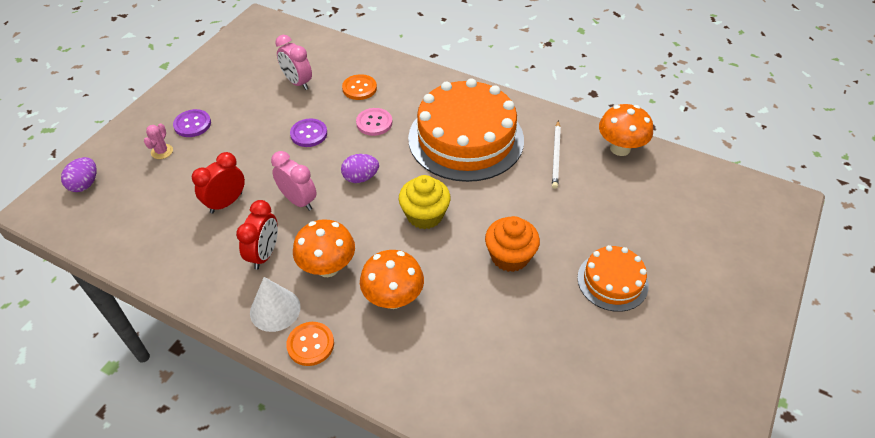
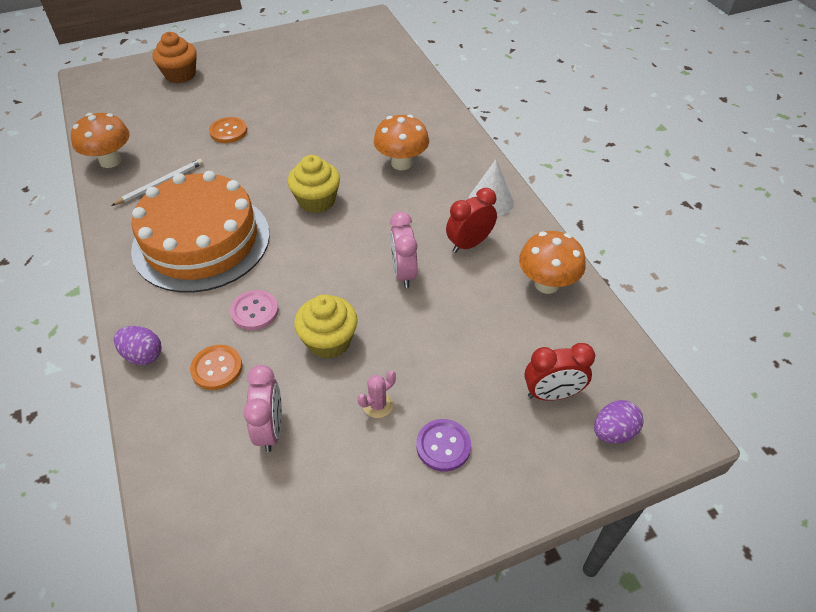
camera: 140 degrees left, 0 degrees up
pink cactus [144,123,173,159] -> pink cactus moved to [357,371,396,418]
red clock [192,152,245,214] -> red clock moved to [524,343,595,401]
orange button [286,322,334,366] -> orange button moved to [209,117,247,143]
purple button [290,119,327,147] -> yellow cupcake [294,294,358,359]
orange mushroom [293,219,355,277] -> orange mushroom moved to [519,231,586,294]
purple egg [341,154,379,183] -> purple egg moved to [114,326,162,365]
orange cupcake [485,216,540,272] -> orange cupcake moved to [152,32,197,83]
orange cake [577,245,649,312] -> none

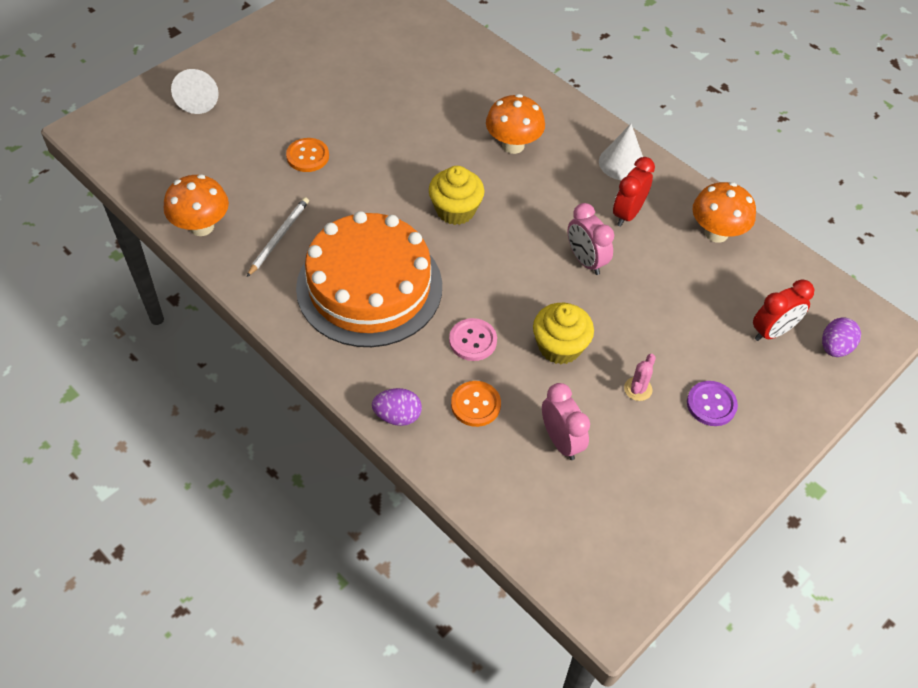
camera: 25 degrees left, 5 degrees up
orange cupcake [152,32,197,83] -> white cone [171,69,219,114]

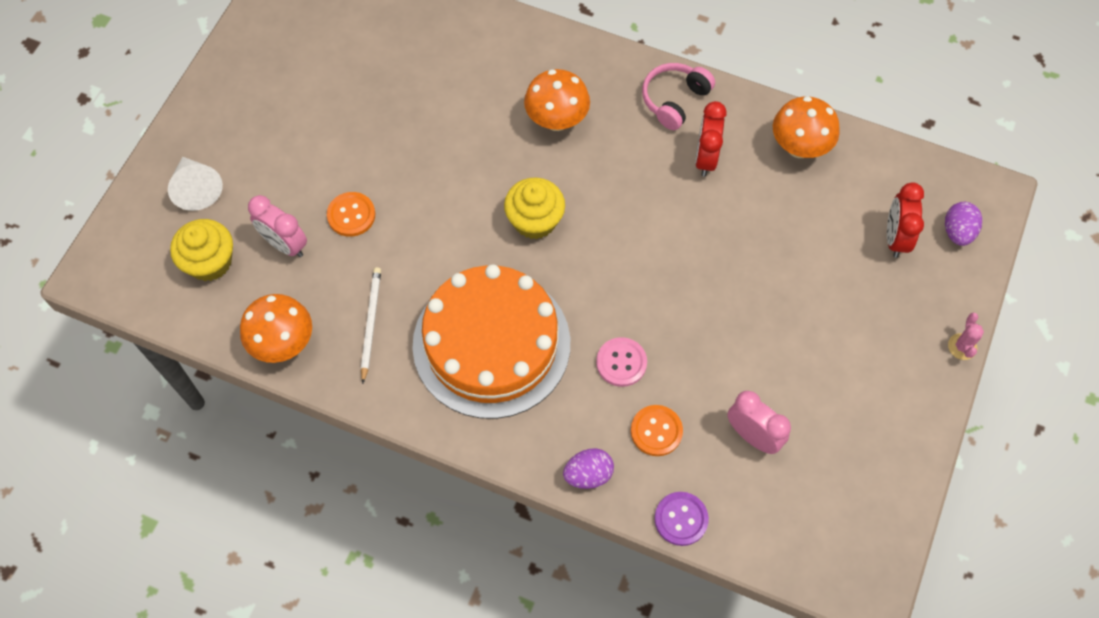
camera: 20 degrees left, 10 degrees up
yellow cupcake [533,303,594,364] -> yellow cupcake moved to [170,219,233,281]
pink clock [567,203,614,275] -> pink clock moved to [248,195,307,257]
white cone [599,124,643,180] -> pink headphones [642,63,715,130]
pink cactus [624,354,656,401] -> pink cactus moved to [948,313,984,360]
purple button [687,381,738,426] -> purple button moved to [654,492,709,546]
red clock [753,279,814,341] -> red clock turned 150 degrees clockwise [887,182,924,258]

